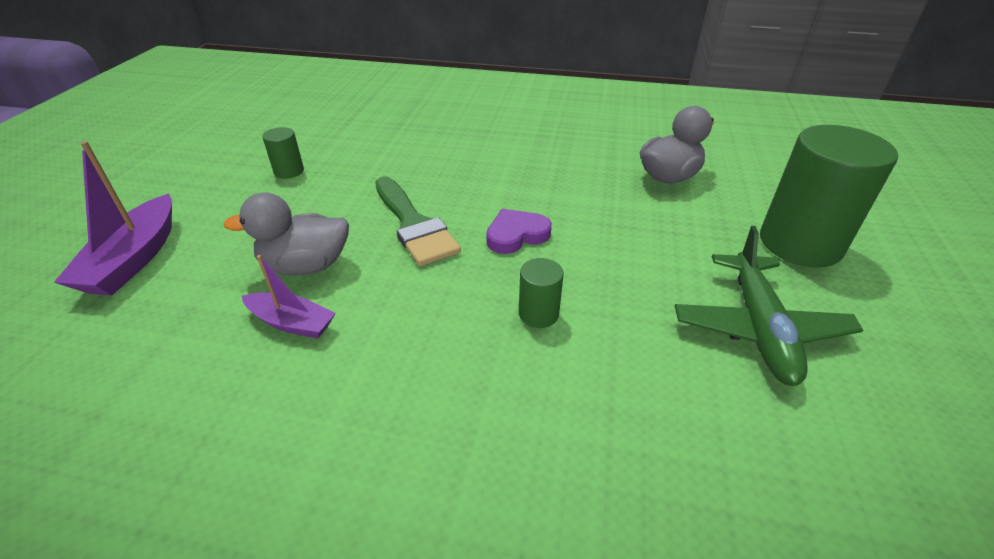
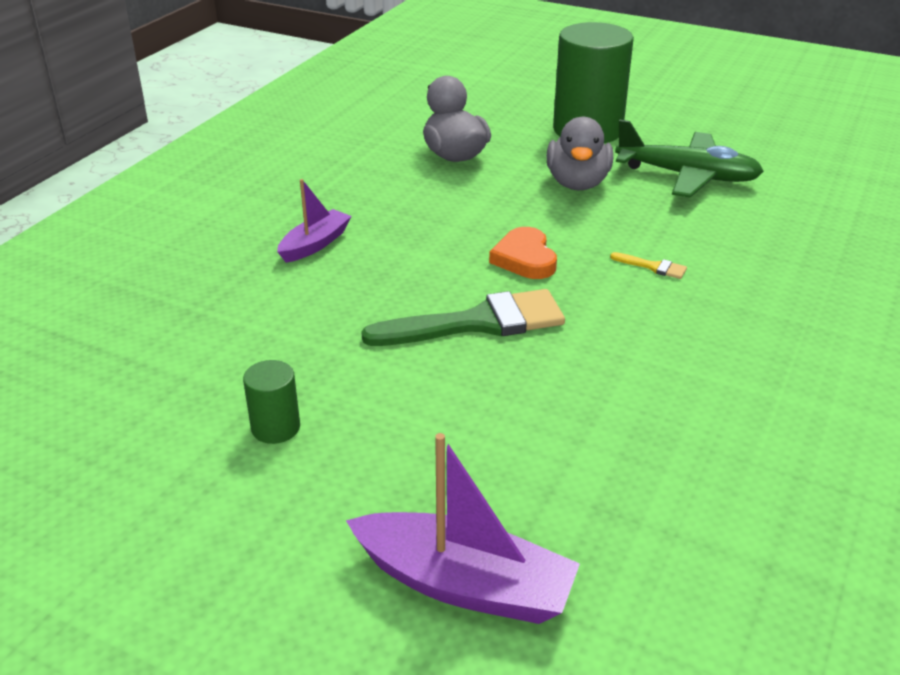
camera: 75 degrees left, 5 degrees down
grey duck [224,193,349,275] -> grey duck moved to [546,117,613,190]
purple boat [242,255,336,339] -> purple boat moved to [277,179,352,263]
purple heart [486,209,552,254] -> orange heart [489,227,557,279]
green cylinder [519,258,564,328] -> yellow brush [610,252,687,279]

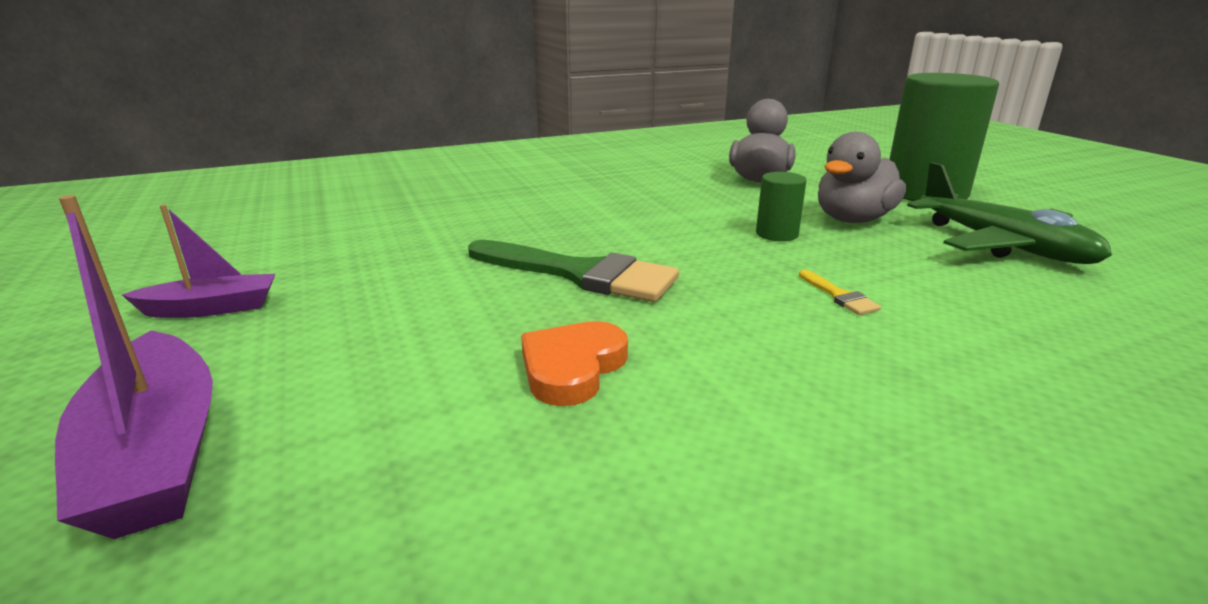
camera: 40 degrees right, 10 degrees down
green cylinder [243,360,300,444] -> green cylinder moved to [756,172,807,241]
purple boat [277,179,352,263] -> purple boat moved to [122,205,275,318]
orange heart [489,227,557,279] -> orange heart moved to [521,321,628,406]

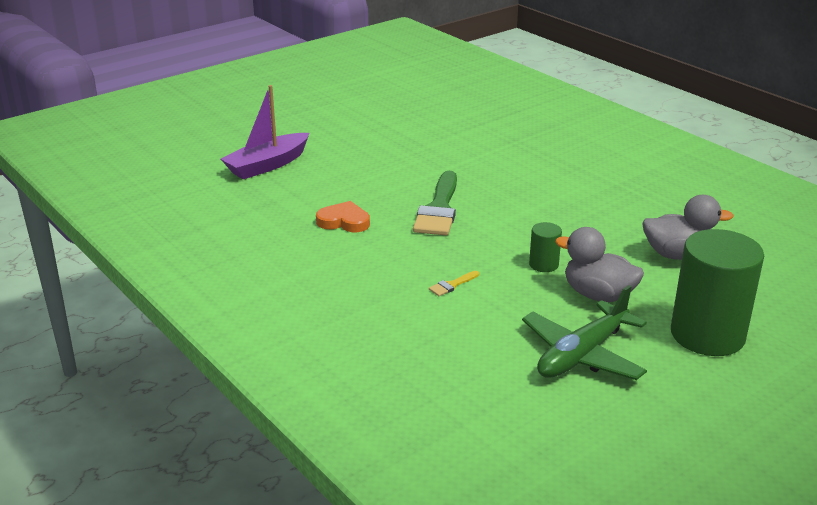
camera: 75 degrees right, 5 degrees up
purple boat [122,205,275,318] -> none

